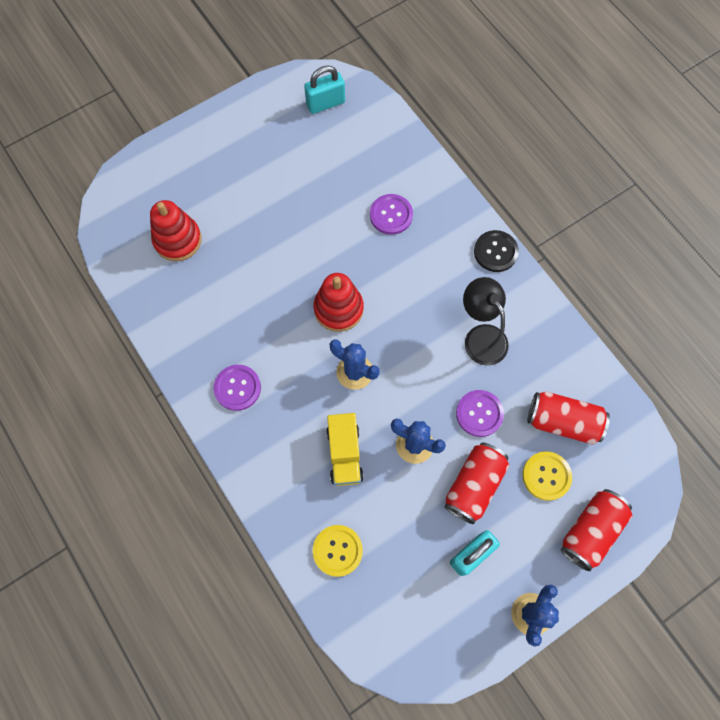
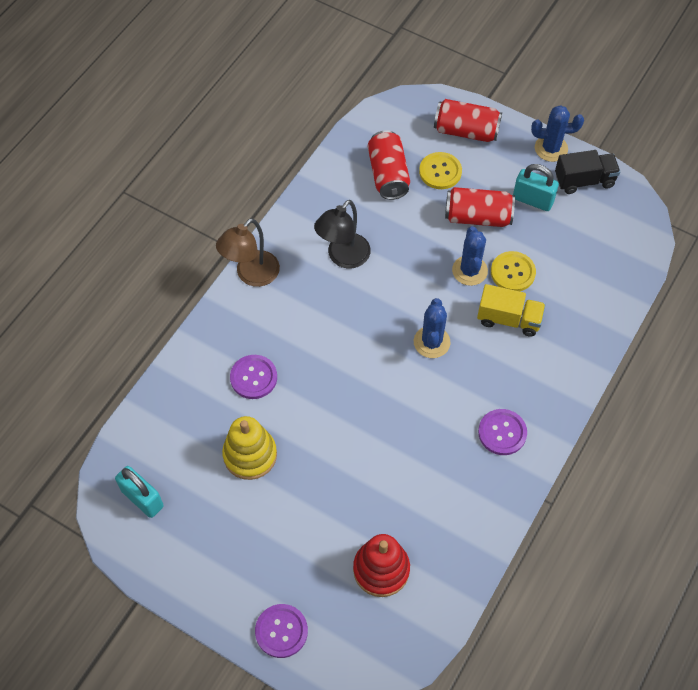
camera: 115 degrees left, 10 degrees down
yellow button [313,525,363,577] -> yellow button moved to [491,251,536,291]
red stacking toy [314,273,364,332] -> none
yellow truck [327,413,364,486] -> yellow truck turned 45 degrees clockwise [477,284,546,337]
purple button [456,390,504,437] -> purple button moved to [255,604,308,658]
black button [474,230,519,272] -> brown lamp [216,218,280,287]
none -> yellow stacking toy [222,416,277,480]
none -> black truck [555,150,620,194]

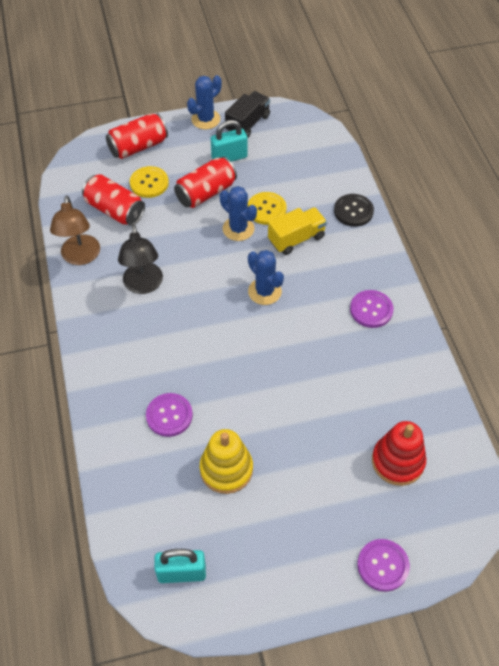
camera: 45 degrees left, 5 degrees down
brown lamp [216,218,280,287] -> brown lamp moved to [50,195,100,265]
none -> black button [334,194,374,227]

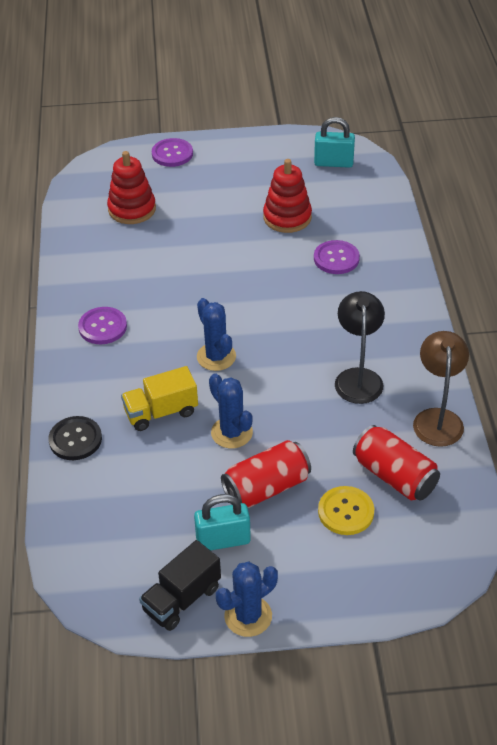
camera: 170 degrees left, 10 degrees down
red can [106,113,168,159] -> none
yellow stacking toy [200,429,253,494] -> red stacking toy [263,159,312,233]
yellow button [248,192,287,225] -> none

